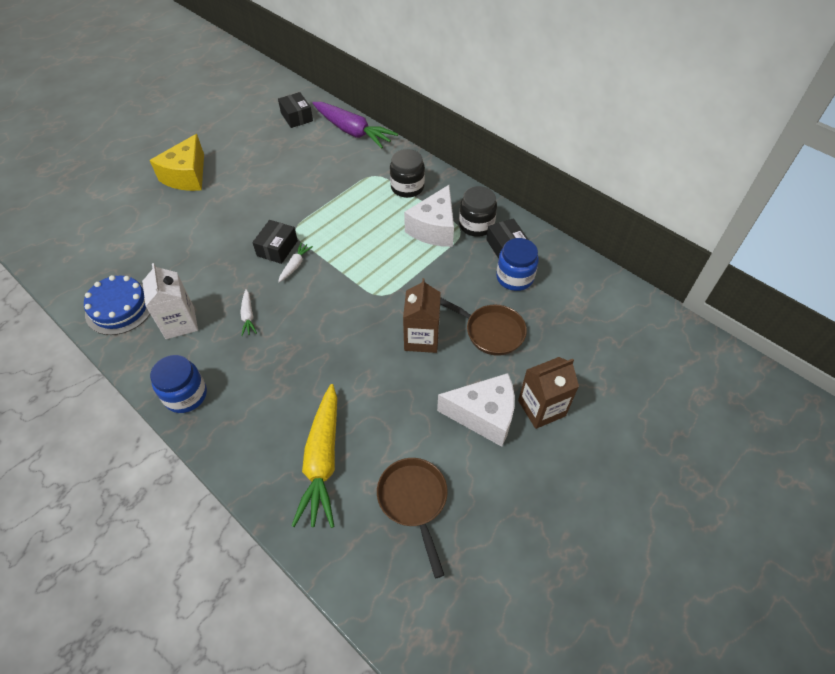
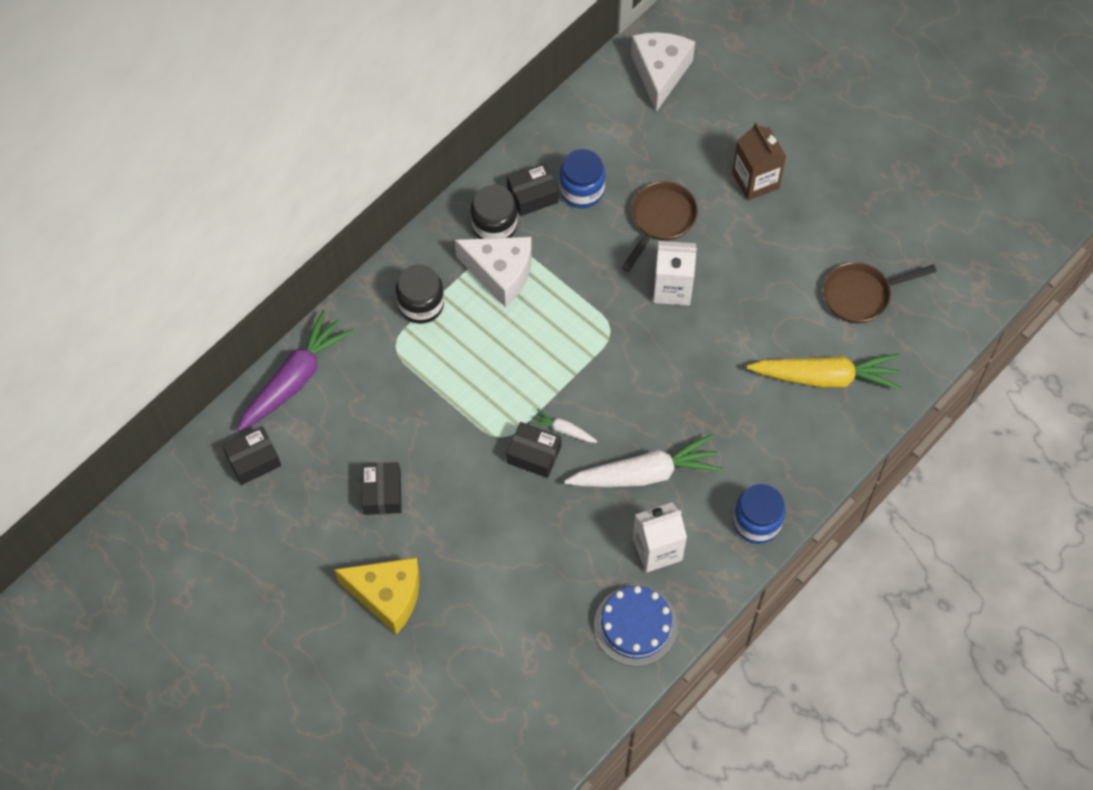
camera: 90 degrees left, 10 degrees up
white carrot [240,289,257,336] -> white carrot [564,434,723,487], size x2.23
brown carton [403,278,441,353] -> white carton [653,241,697,306]
white cheese [437,373,515,447] -> white cheese moved to [631,32,695,112]
none -> black box [361,462,402,515]

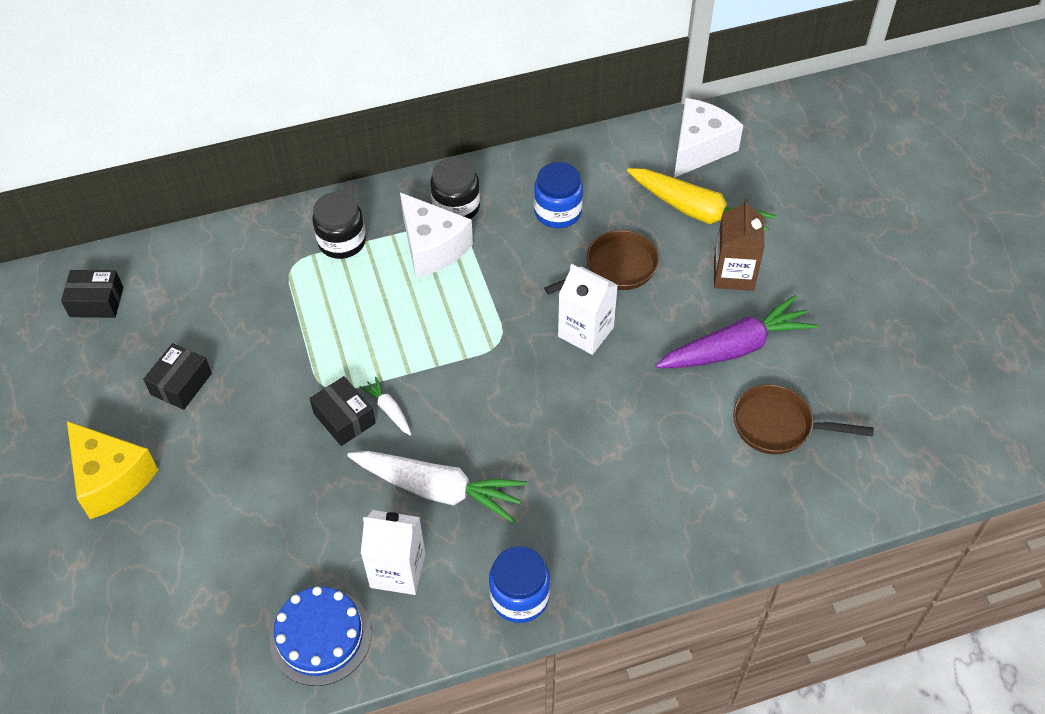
camera: 30 degrees right, 10 degrees down
purple carrot [237,310,354,432] -> purple carrot moved to [656,295,818,368]
black box [507,163,558,216] -> none
yellow carrot [747,354,902,390] -> yellow carrot moved to [627,168,776,231]

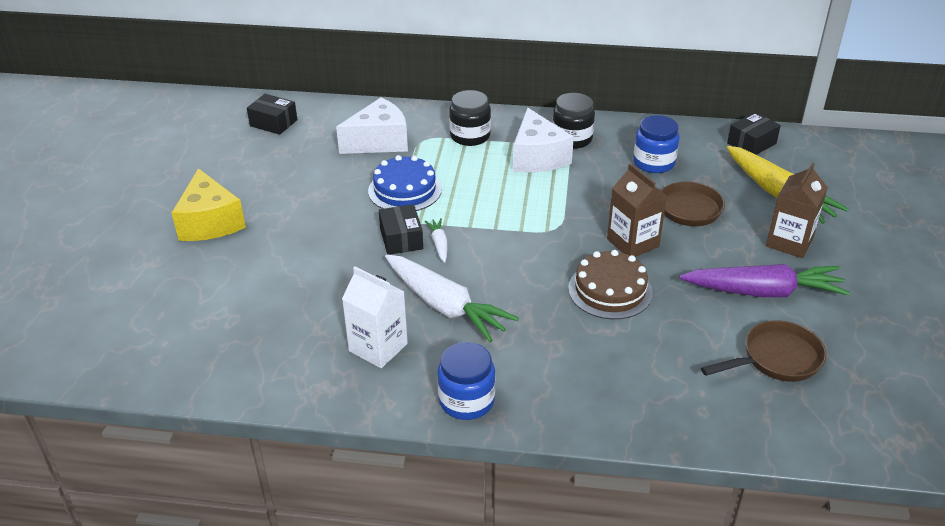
camera: 25 degrees right, 15 degrees down
black box [143,343,212,410] -> black box moved to [727,112,781,155]
blue cake [269,587,372,686] -> blue cake moved to [368,155,442,211]
white carton [558,264,618,355] -> brown carton [607,163,667,257]
white cheese [674,98,743,178] -> white cheese moved to [336,97,408,154]
brown pan [733,384,874,455] -> brown pan turned 120 degrees clockwise [701,320,827,382]
none -> brown cake [568,250,653,319]

